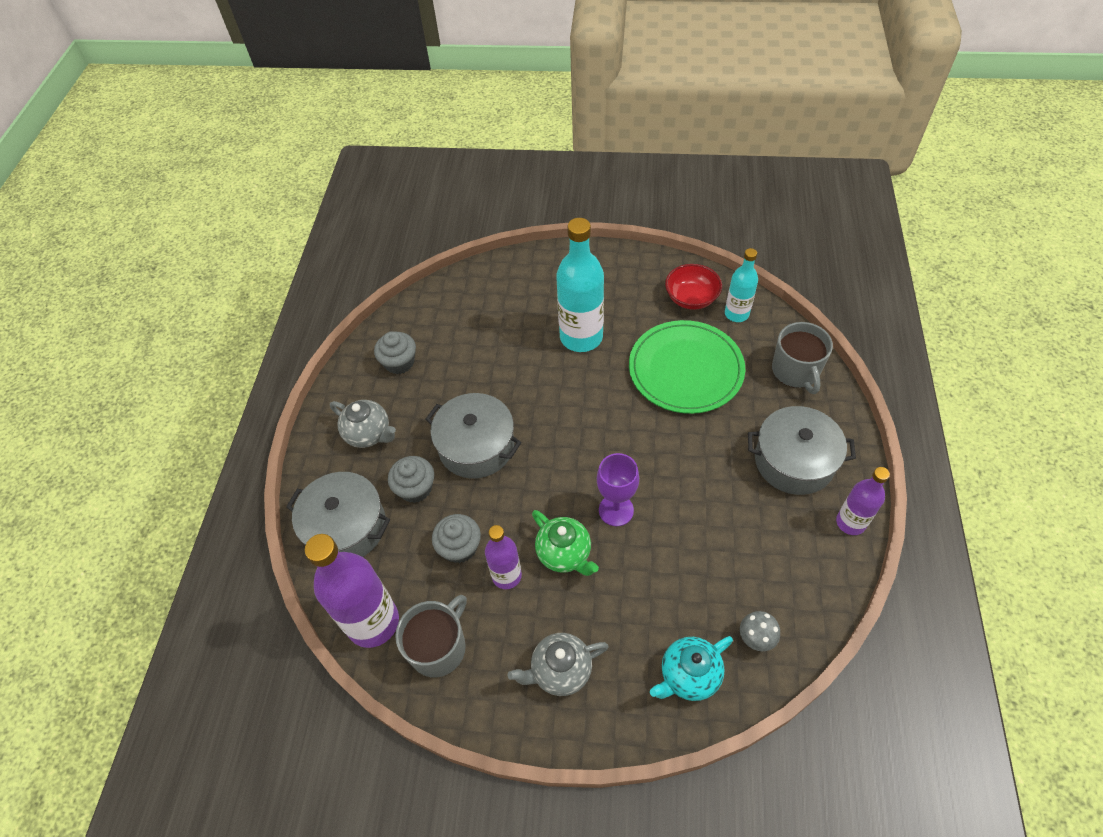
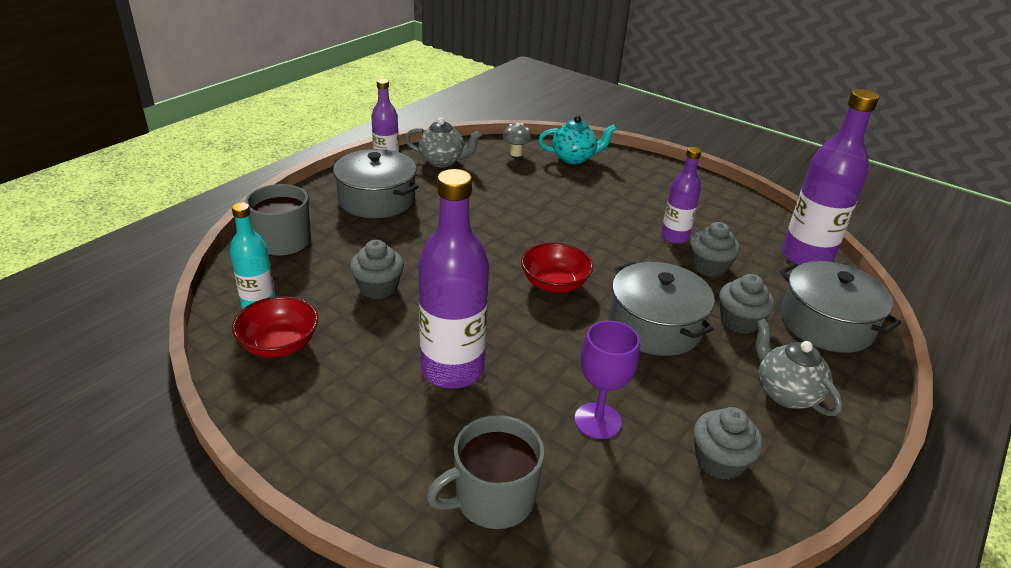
camera: 155 degrees left, 20 degrees down
grey mug [395,595,467,677] -> grey mug moved to [426,415,545,529]
grey teapot [508,633,609,696] -> grey teapot moved to [405,117,482,167]
green teapot [532,510,599,576] -> none
turquoise bottle [556,218,604,352] -> purple bottle [418,169,489,389]
purple goblet [597,453,639,526] -> purple goblet moved to [574,320,640,439]
green plate [629,320,745,414] -> grey cupcake [350,240,404,299]
none -> red bowl [521,243,593,293]

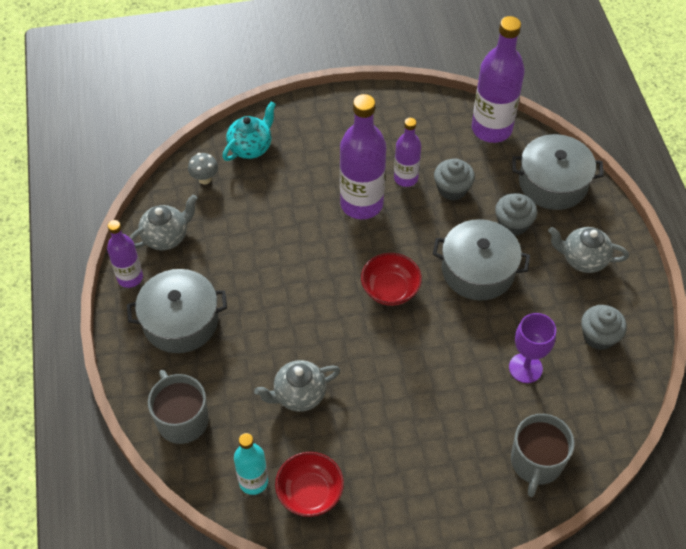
camera: 45 degrees left, 20 degrees up
grey cupcake [350,240,404,299] -> grey teapot [254,360,340,412]
purple bottle [418,169,489,389] -> purple bottle moved to [340,94,386,219]

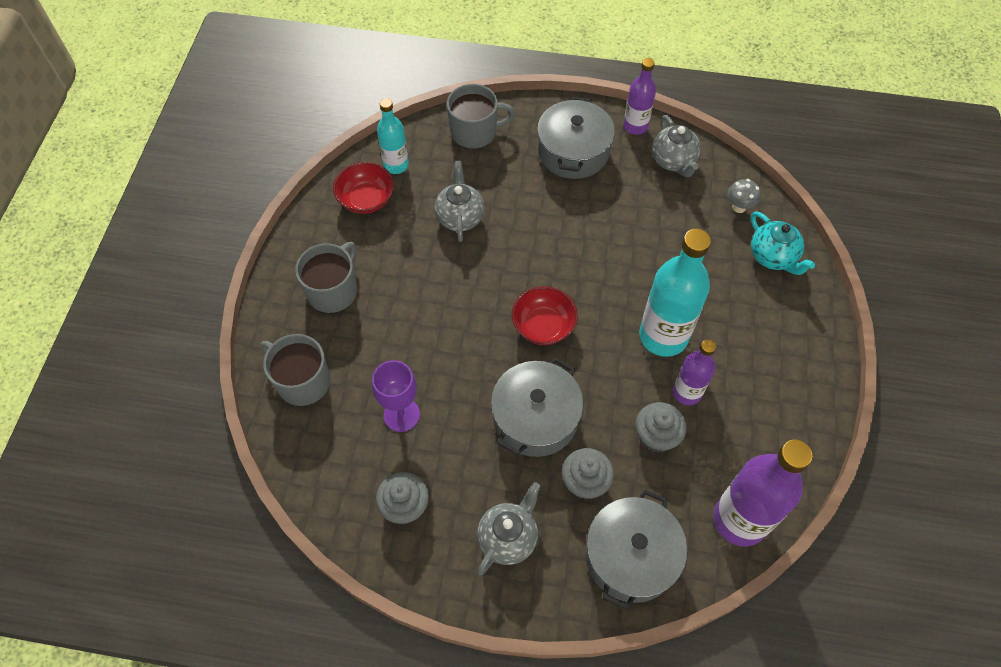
camera: 110 degrees right, 5 degrees up
purple bottle [340,94,386,219] -> turquoise bottle [639,229,711,357]
none -> grey mug [295,242,357,313]

